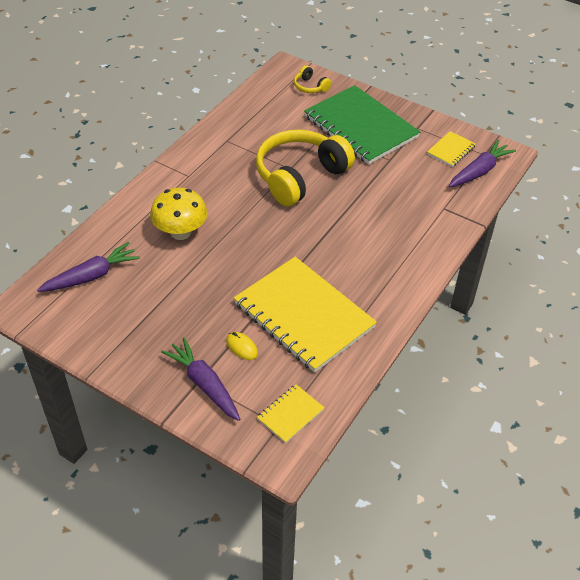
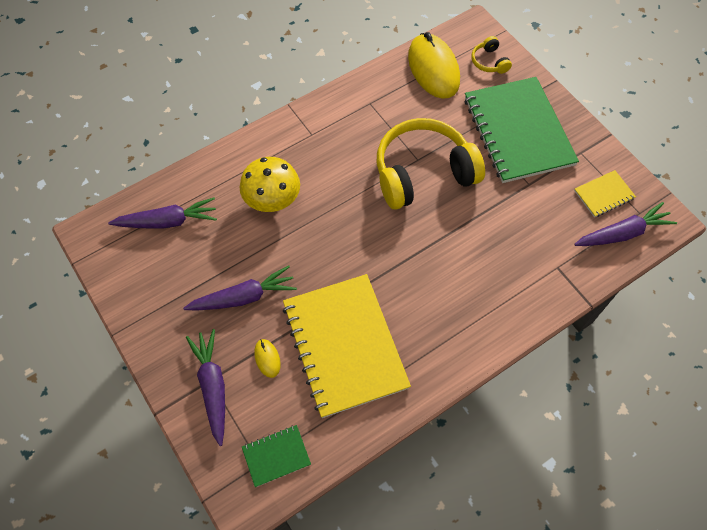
camera: 25 degrees right, 15 degrees up
yellow notebook [257,384,325,443] -> green notebook [242,425,311,487]
none -> purple carrot [183,265,297,311]
none -> yellow mouse [408,32,460,99]

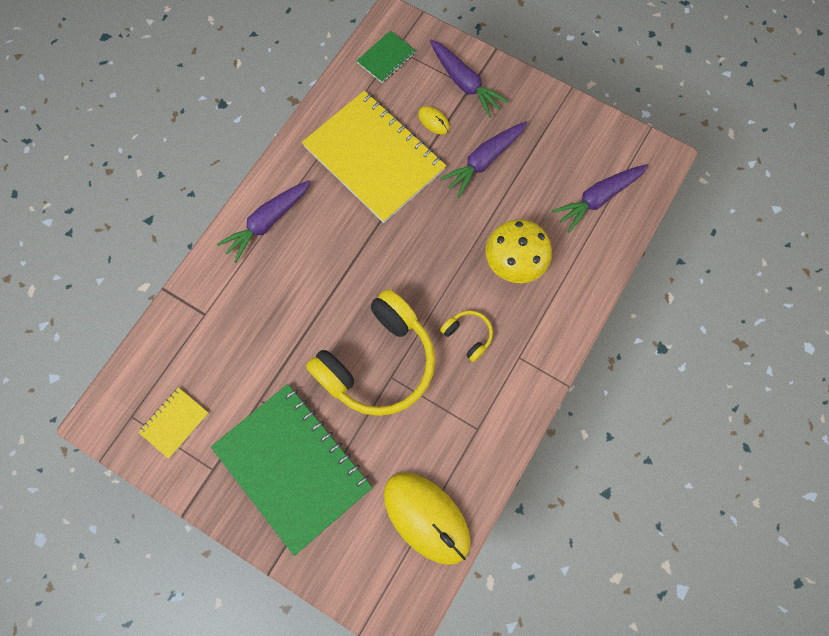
camera: 155 degrees right, 10 degrees up
yellow headphones [472,36,512,74] -> yellow headphones moved to [440,310,493,362]
purple carrot [574,202,677,246] -> purple carrot moved to [217,180,311,263]

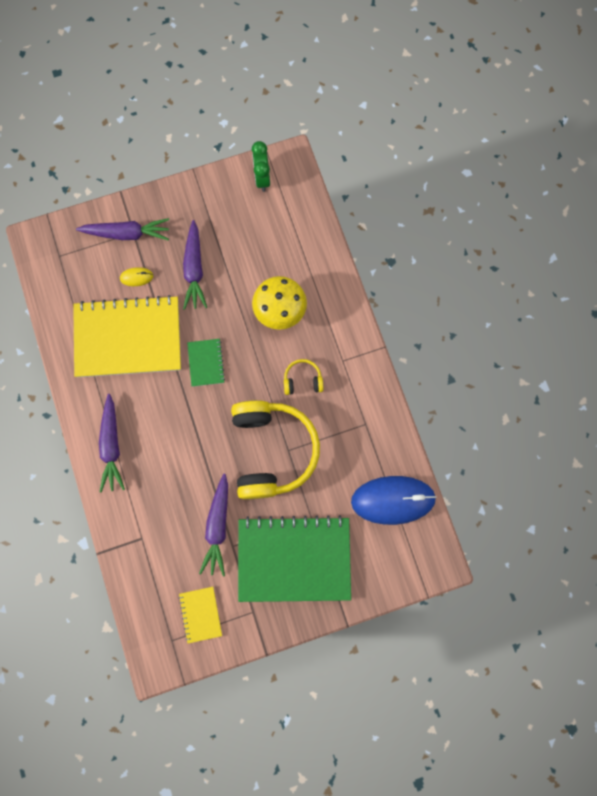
camera: 50 degrees left, 5 degrees up
green notebook [357,30,416,83] -> green notebook moved to [187,339,225,387]
yellow mouse [384,472,471,565] -> blue mouse [351,476,437,525]
purple carrot [552,164,648,233] -> purple carrot moved to [199,474,228,577]
none -> green clock [252,141,270,192]

